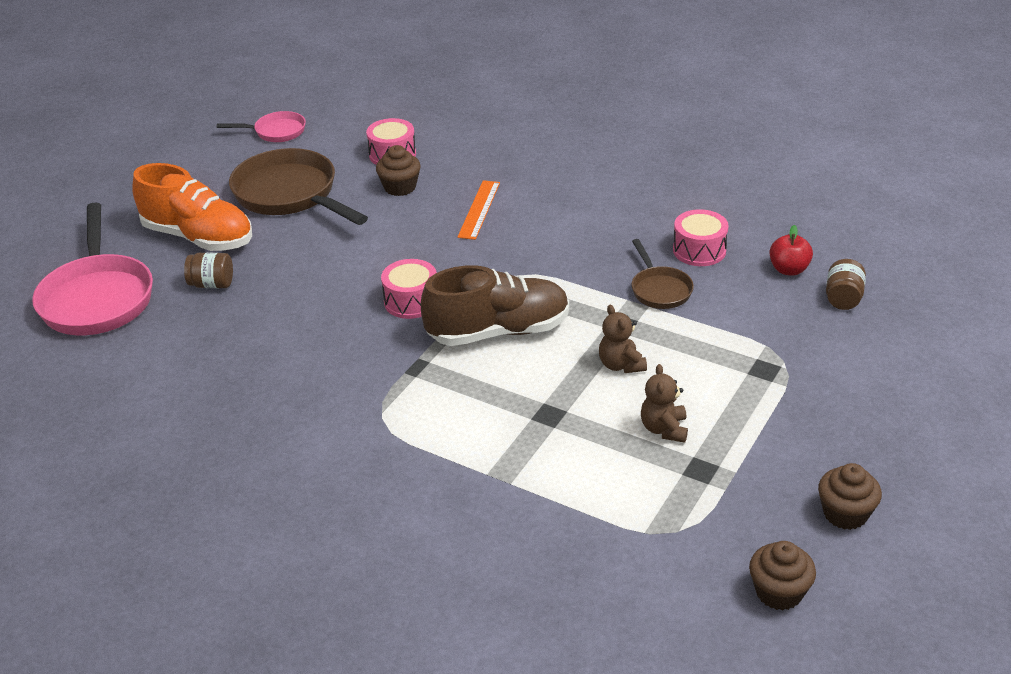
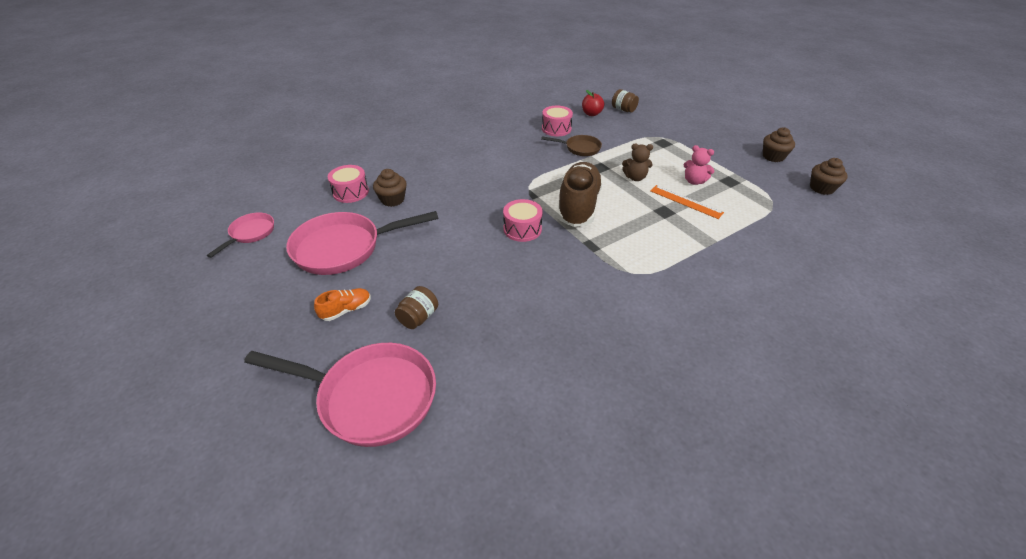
camera: 65 degrees left, 5 degrees up
orange shoe [132,163,252,251] -> orange shoe [314,288,371,321], size x0.46
brown pan [229,148,368,225] -> pink pan [286,211,438,275]
orange ruler [457,180,500,240] -> orange ruler moved to [650,185,724,219]
brown teddy bear [641,364,688,443] -> pink teddy bear [684,145,714,185]

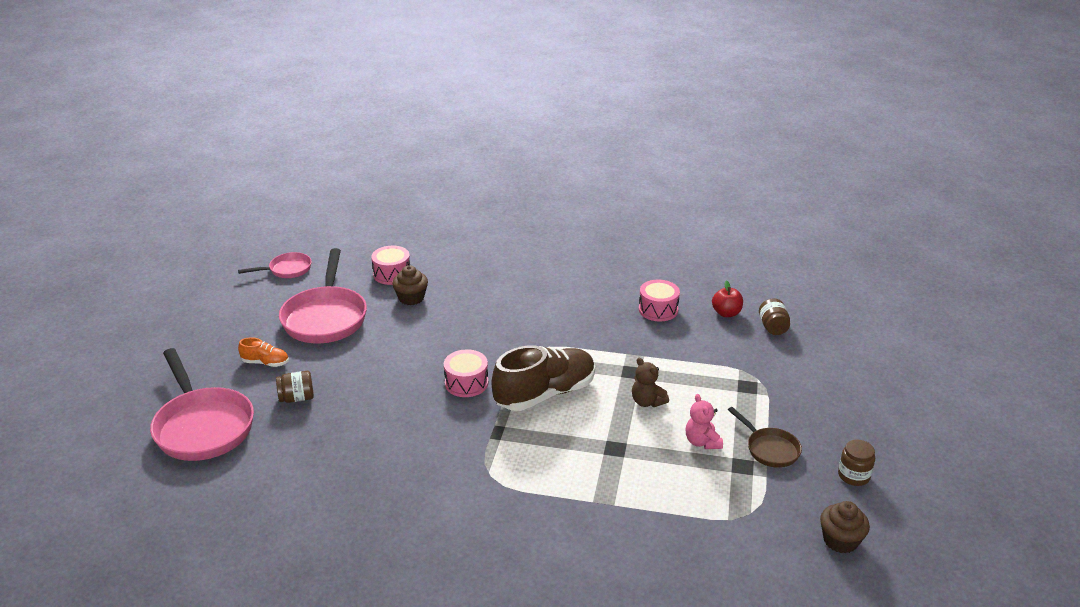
camera: 45 degrees right, 10 degrees down
pink pan [286,211,438,275] -> pink pan turned 120 degrees counterclockwise [279,248,367,344]
brown pan [541,135,602,156] -> brown pan moved to [728,407,802,468]
orange ruler [650,185,724,219] -> none
brown cupcake [763,127,795,162] -> brown jar [838,440,875,486]

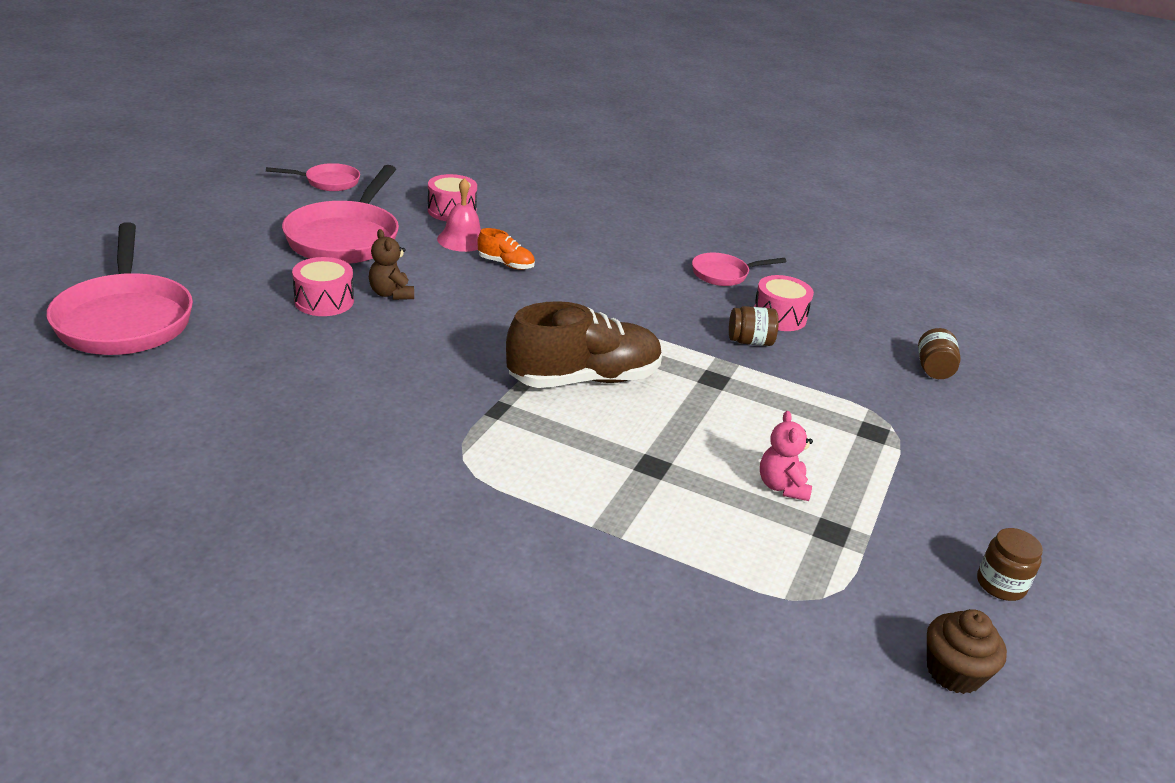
camera: 10 degrees right, 0 degrees up
orange shoe [238,337,289,367] -> orange shoe moved to [478,228,535,270]
brown jar [276,371,314,403] -> brown jar moved to [729,306,779,346]
brown cupcake [392,265,428,305] -> pink bell [437,178,481,252]
pink drum [444,350,488,397] -> pink drum moved to [292,257,354,316]
brown teddy bear [632,358,669,407] -> brown teddy bear moved to [369,229,414,300]
red apple [712,280,743,317] -> none
brown pan [728,407,802,468] -> none
none -> pink pan [692,253,787,286]

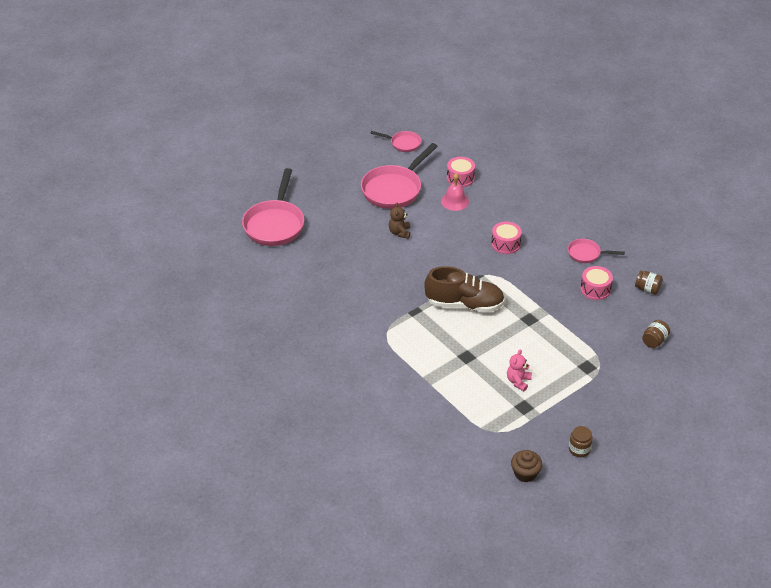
camera: 30 degrees right, 10 degrees up
pink drum [292,257,354,316] -> pink drum moved to [491,221,522,254]
orange shoe [478,228,535,270] -> none
brown jar [729,306,779,346] -> brown jar moved to [635,271,663,295]

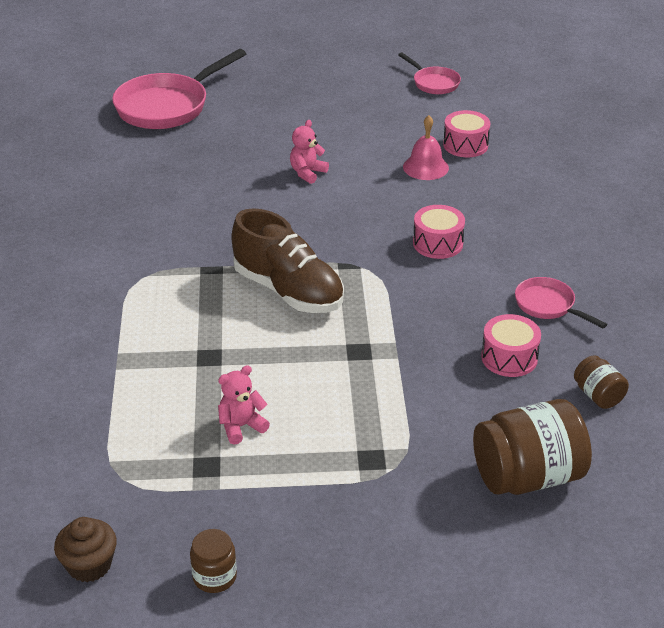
camera: 35 degrees right, 5 degrees down
pink pan [361,143,438,209] -> none
brown teddy bear [389,202,410,239] -> pink teddy bear [290,120,329,184]
brown jar [642,320,670,348] -> brown jar [473,399,592,495], size x2.00

